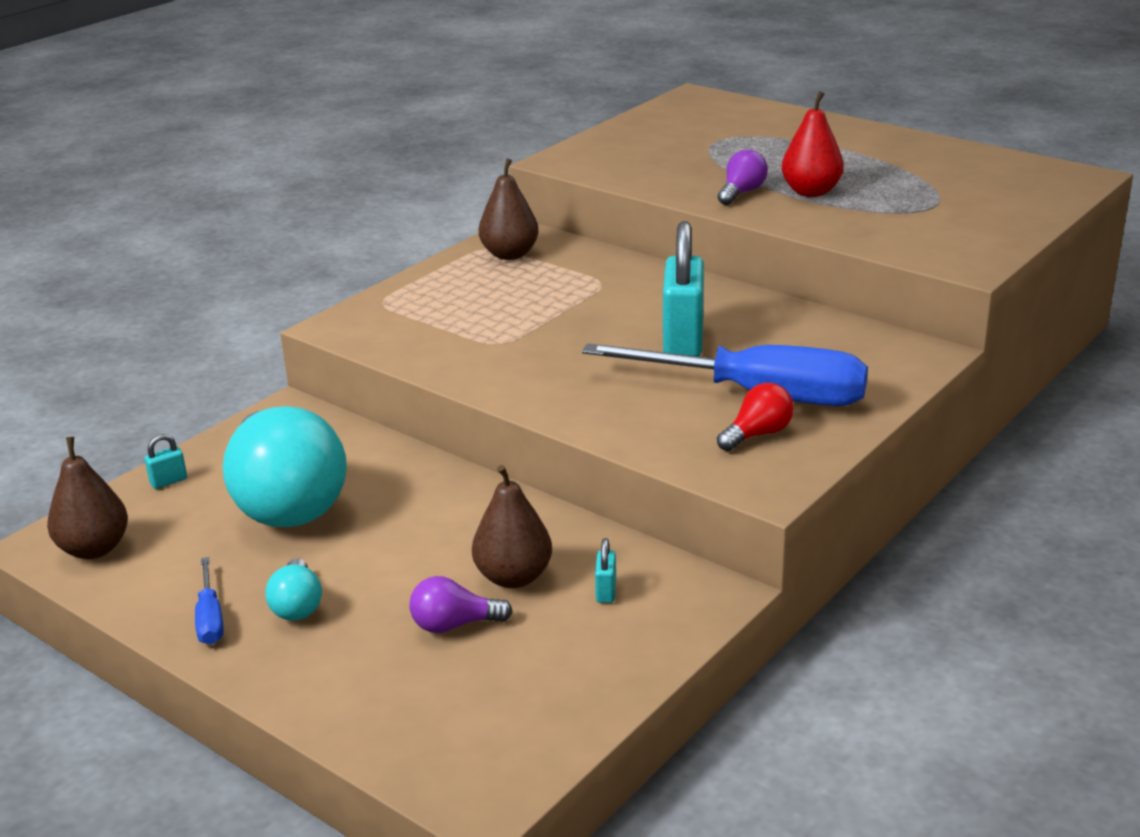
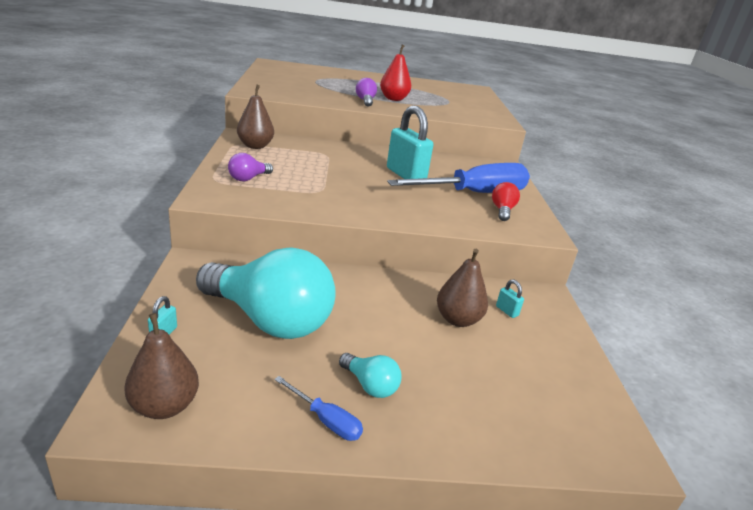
camera: 45 degrees left, 0 degrees up
purple light bulb [409,576,513,633] -> purple light bulb moved to [228,153,273,181]

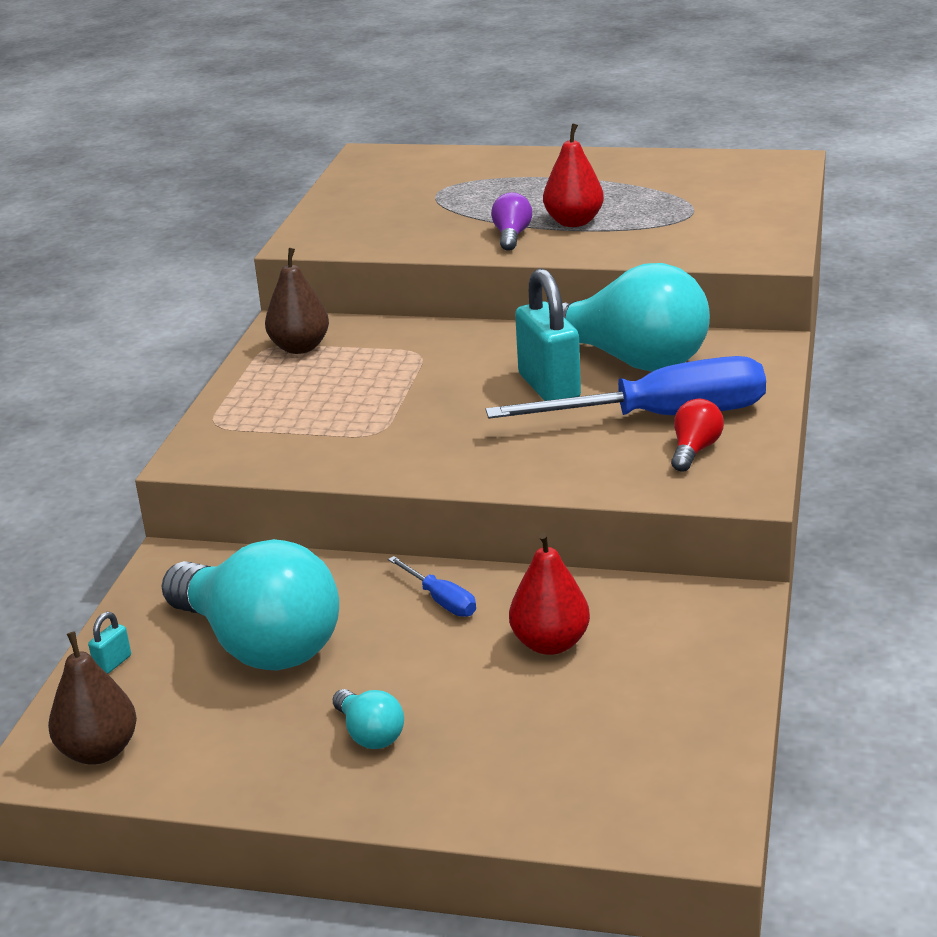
camera: 20 degrees right, 0 degrees up
purple light bulb [228,153,273,181] -> none
blue screwdriver [274,376,363,441] -> blue screwdriver moved to [388,556,476,617]
brown pear [437,249,488,327] -> red pear [509,532,590,655]
turquoise padlock [496,280,524,318] -> none
none -> turquoise light bulb [562,263,710,372]

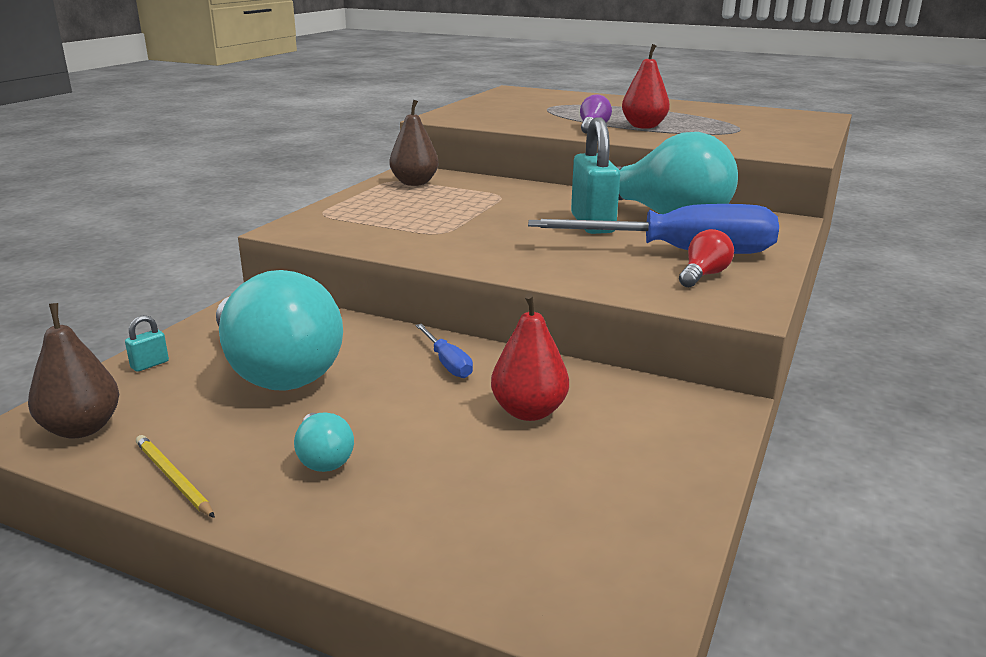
camera: 10 degrees right, 5 degrees down
none -> yellow pencil [136,435,215,518]

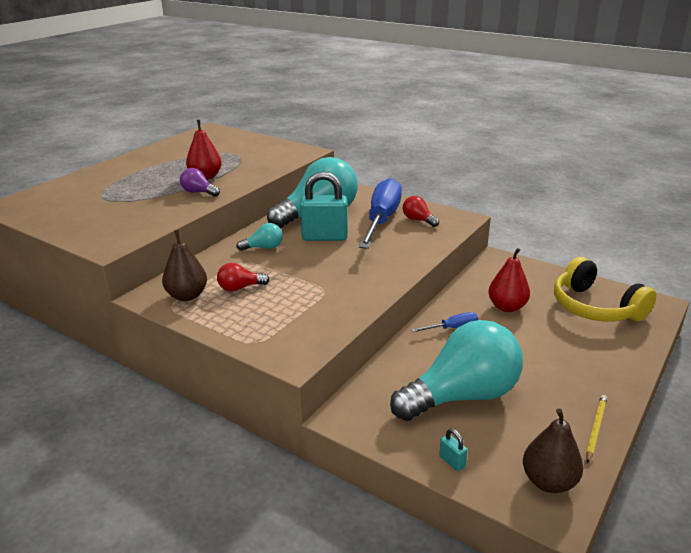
camera: 80 degrees left, 5 degrees up
yellow pencil [136,435,215,518] -> yellow pencil turned 150 degrees clockwise [586,395,607,463]
turquoise light bulb [294,412,354,472] -> turquoise light bulb moved to [237,223,283,251]
none -> red light bulb [217,263,270,292]
none -> yellow headphones [554,257,656,322]

